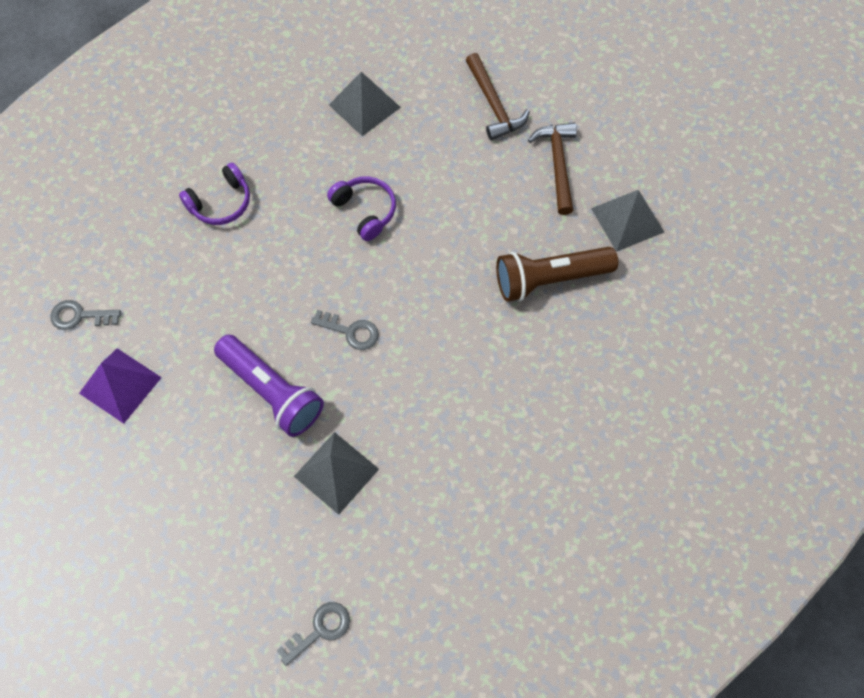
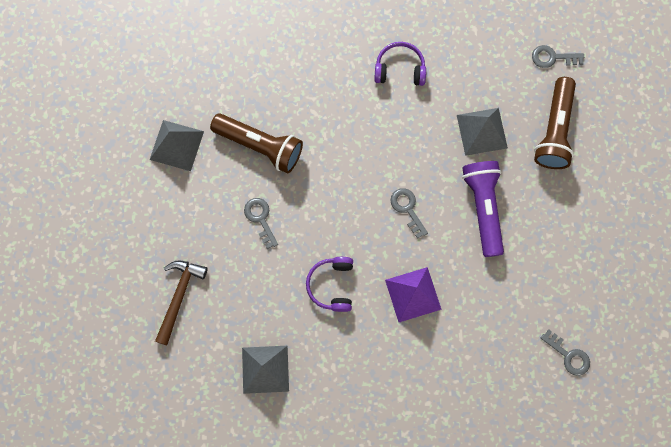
camera: 140 degrees left, 10 degrees up
purple pyramid [79,348,162,424] -> purple pyramid moved to [385,267,442,322]
purple headphones [179,163,250,225] -> purple headphones moved to [374,42,426,86]
brown hammer [528,123,577,215] -> none
none -> grey key [244,198,278,249]
none -> brown flashlight [534,77,576,169]

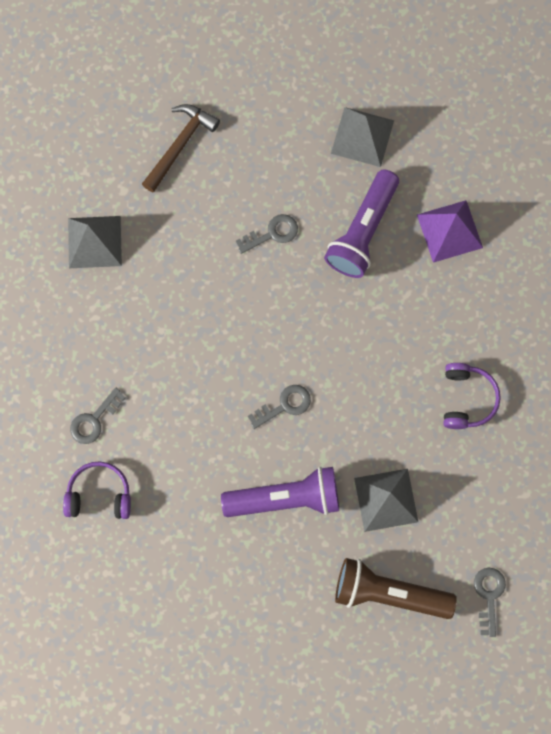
camera: 90 degrees right, 0 degrees up
brown hammer [155,261,208,346] -> brown hammer turned 75 degrees counterclockwise [142,104,220,192]
brown flashlight [210,114,303,173] -> purple flashlight [324,169,399,278]
purple headphones [306,257,353,312] -> purple headphones moved to [63,461,131,519]
purple pyramid [385,267,442,322] -> purple pyramid moved to [417,200,483,263]
grey key [541,329,590,376] -> grey key moved to [70,387,126,444]

